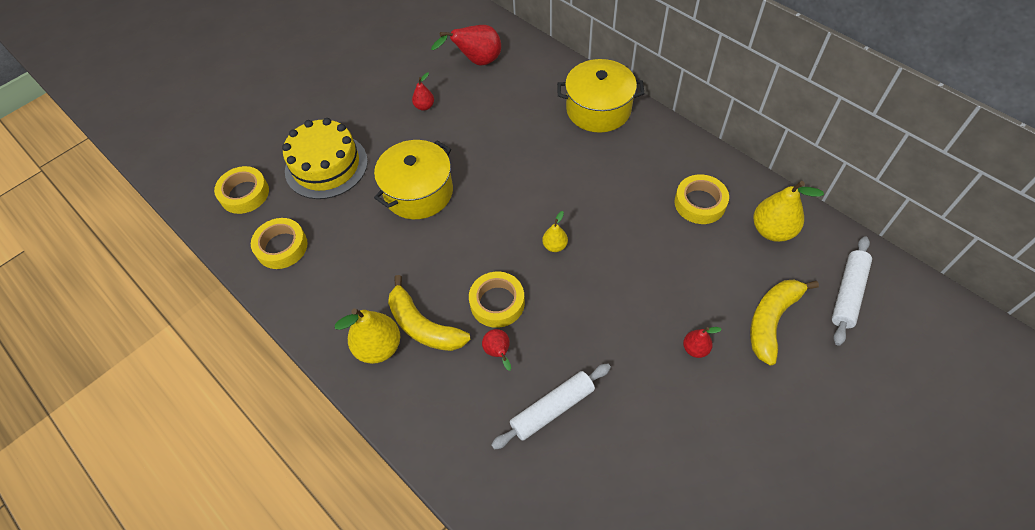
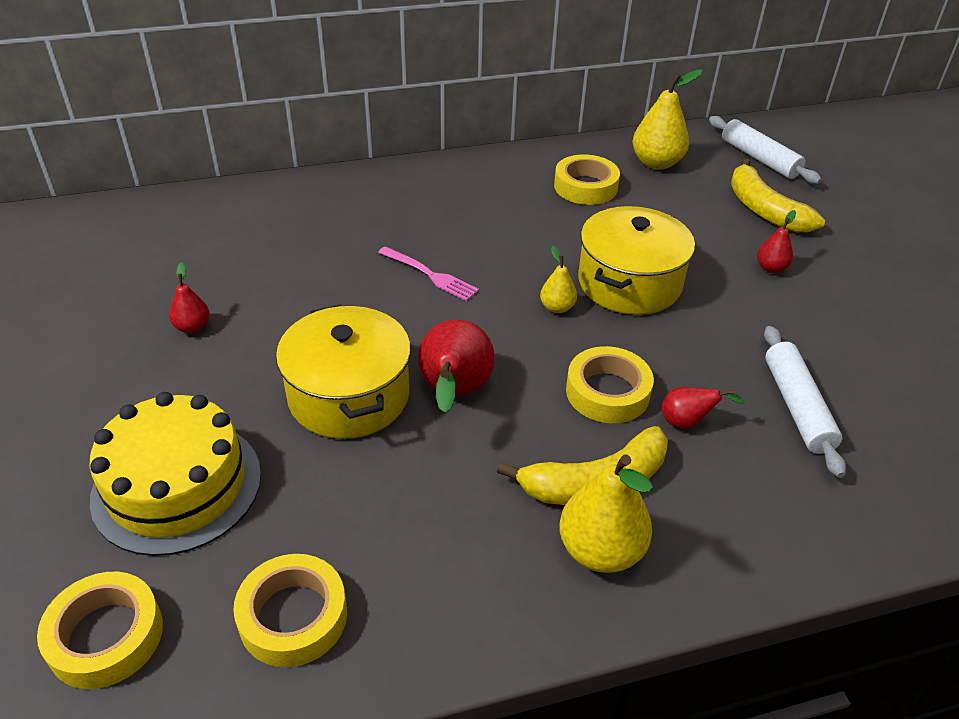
camera: 65 degrees left, 15 degrees down
red pear [431,25,501,65] -> red pear moved to [418,319,495,412]
yellow pot [557,59,645,133] -> yellow pot moved to [578,206,695,315]
none -> pink fork [378,246,479,301]

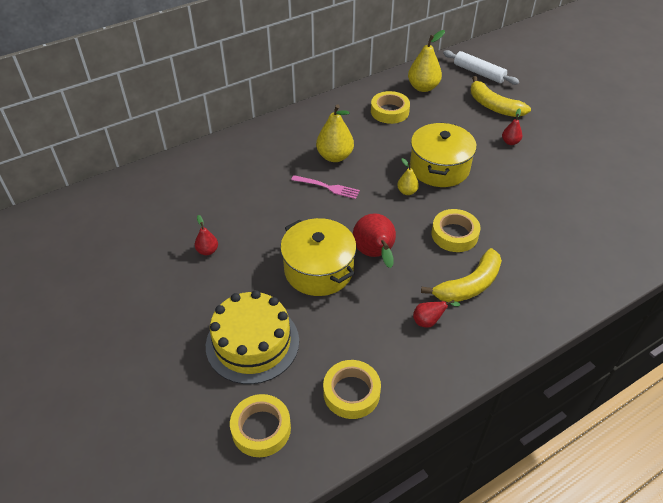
camera: 15 degrees left, 5 degrees up
yellow pear [559,455,653,573] -> yellow pear moved to [316,104,354,162]
red pear [662,387,745,429] -> red pear moved to [413,300,460,328]
white rolling pin [764,326,846,478] -> none

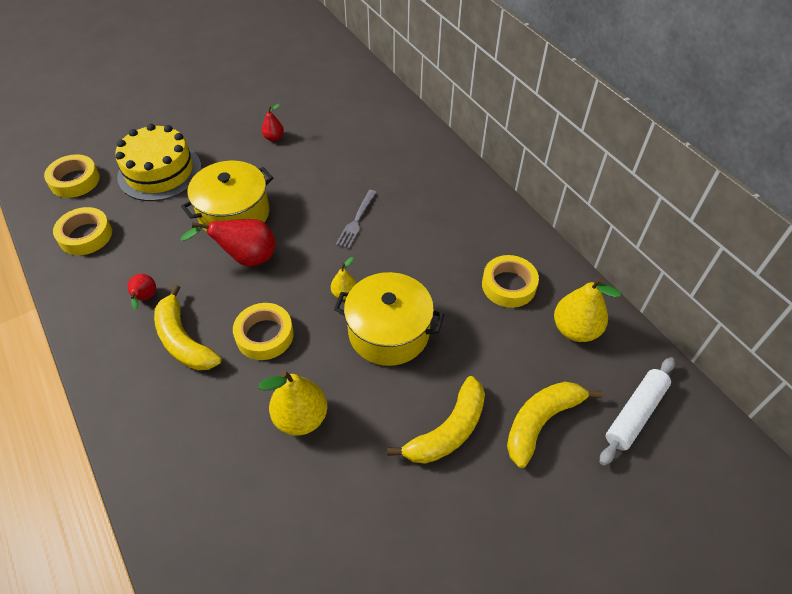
camera: 90 degrees right, 5 degrees up
pink fork [291,175,360,199] -> grey fork [336,190,377,249]
yellow pear [316,104,354,162] -> yellow pear moved to [258,370,327,436]
red pear [502,108,522,145] -> yellow banana [387,376,485,464]

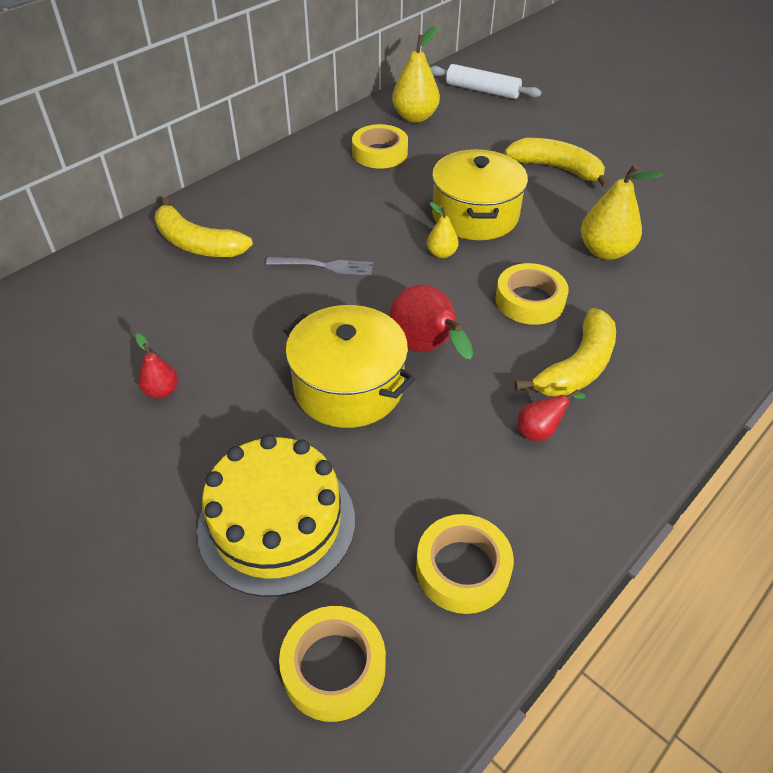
camera: 105 degrees left, 5 degrees down
yellow banana [507,382,602,468] -> yellow banana moved to [155,197,253,257]

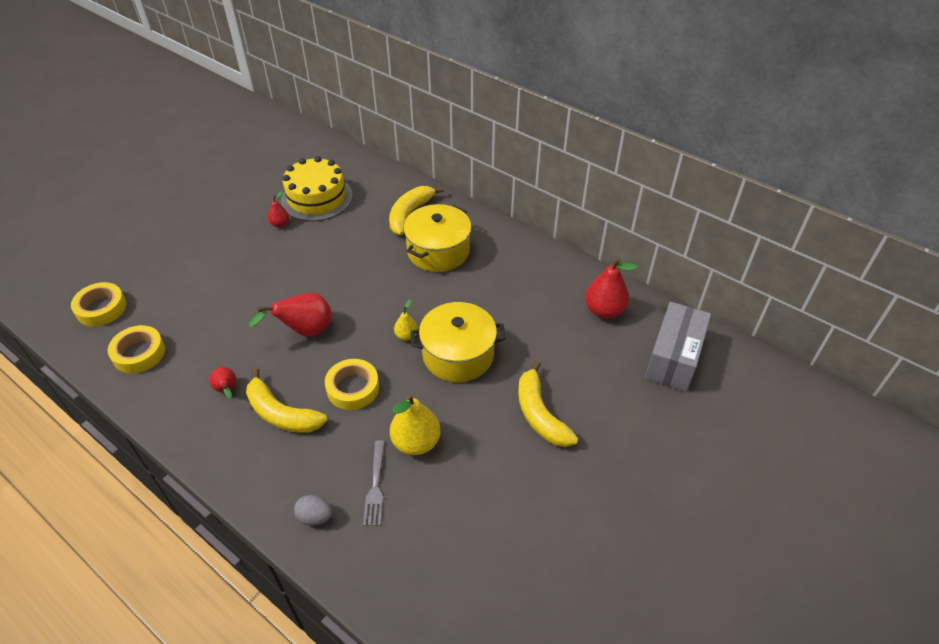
camera: 85 degrees right, 0 degrees up
yellow cake [197,435,355,597] -> yellow cake moved to [281,156,353,221]
grey fork [266,257,373,276] -> grey fork moved to [363,440,385,526]
yellow pot [283,305,415,428] -> yellow pot moved to [403,204,471,272]
yellow tape [352,124,408,169] -> none
yellow pear [392,26,440,123] -> red pear [585,258,638,319]
white rolling pin [430,64,541,99] -> grey box [645,302,711,392]
yellow banana [505,138,610,188] -> yellow banana turned 135 degrees clockwise [518,361,578,447]
none -> grey egg [294,495,332,526]

